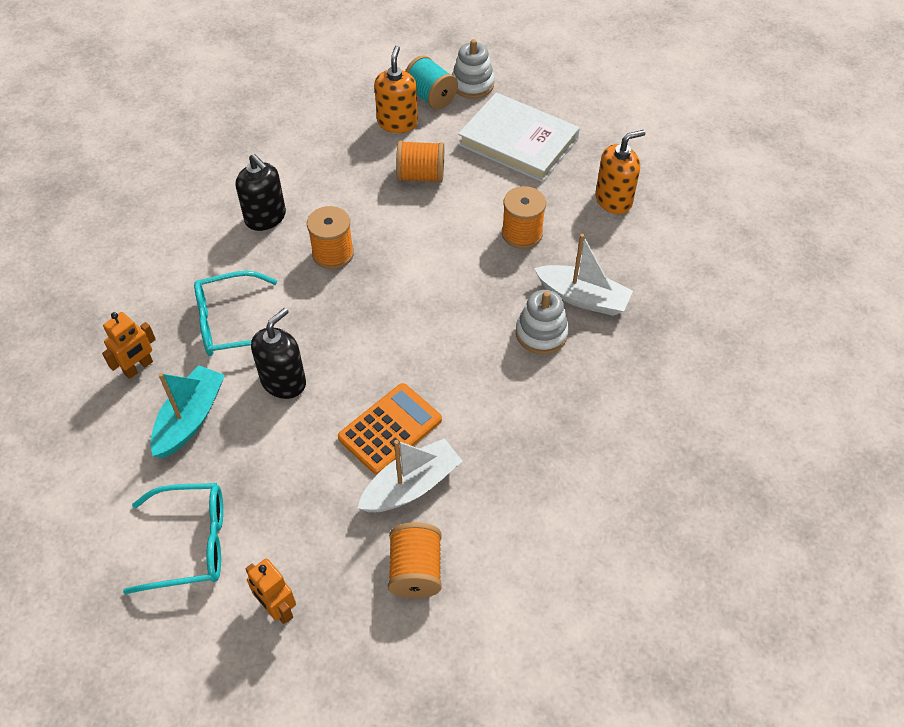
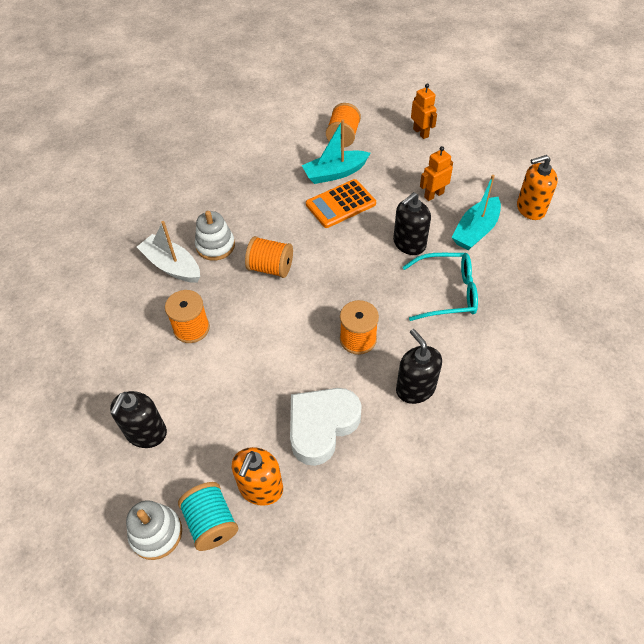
camera: 165 degrees left, 0 degrees up
orange robot [102,312,156,379] -> orange robot moved to [420,146,453,201]
turquoise glasses [123,483,223,594] -> none
white boat [358,438,463,512] -> turquoise boat [302,119,370,184]
orange spool [396,141,444,183] -> orange spool moved to [245,236,293,278]
white book [458,93,580,182] -> black soap dispenser [110,391,167,448]
orange soap dispenser [595,130,645,214] -> orange soap dispenser moved to [517,155,558,220]
none -> white heart [290,388,362,466]

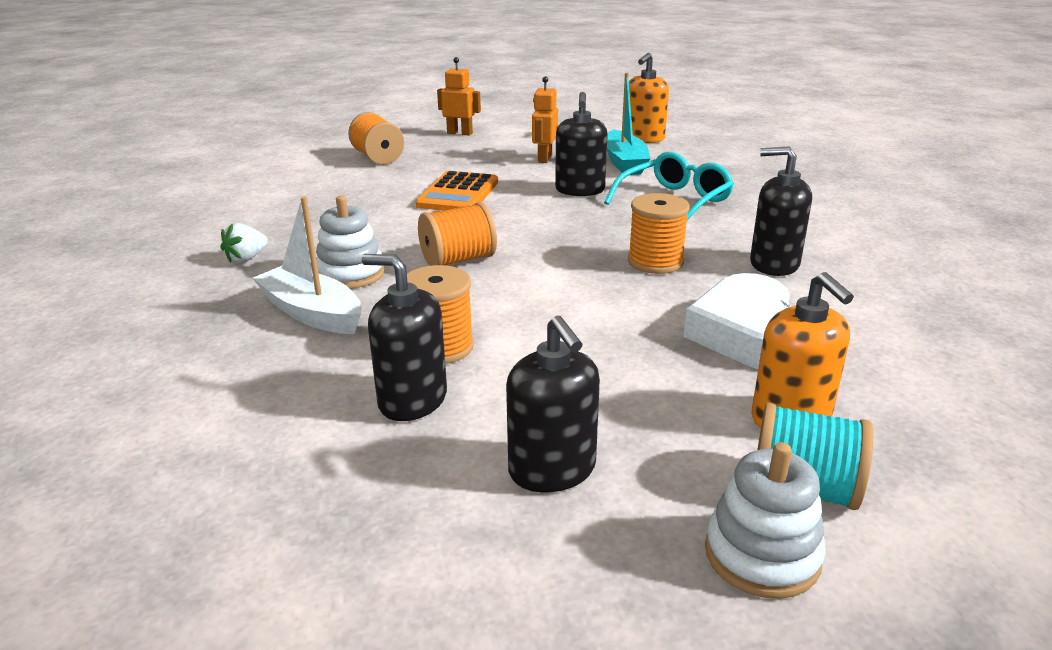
camera: 45 degrees left, 25 degrees down
white boat [137,221,200,283] -> white boat turned 45 degrees clockwise [253,197,362,334]
turquoise boat [302,119,370,184] -> none
none -> white strawberry [221,223,268,263]
none -> black soap dispenser [361,254,447,421]

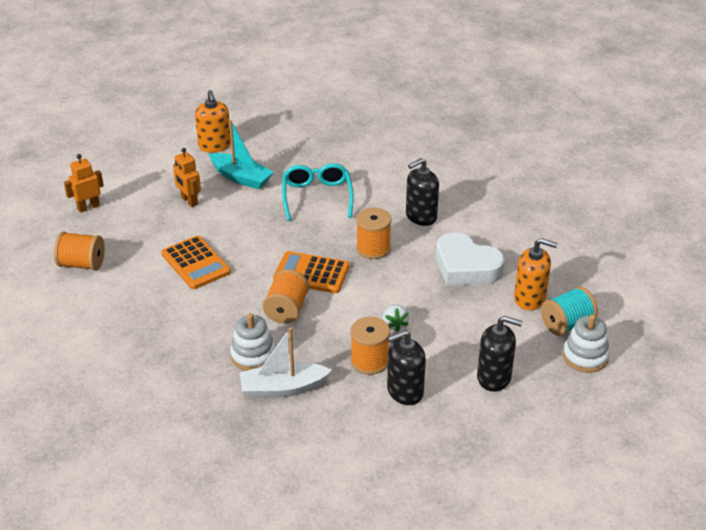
camera: 50 degrees left, 10 degrees up
white strawberry [221,223,268,263] -> white strawberry moved to [382,304,409,332]
black soap dispenser [555,92,608,196] -> none
none -> orange calculator [273,251,350,293]

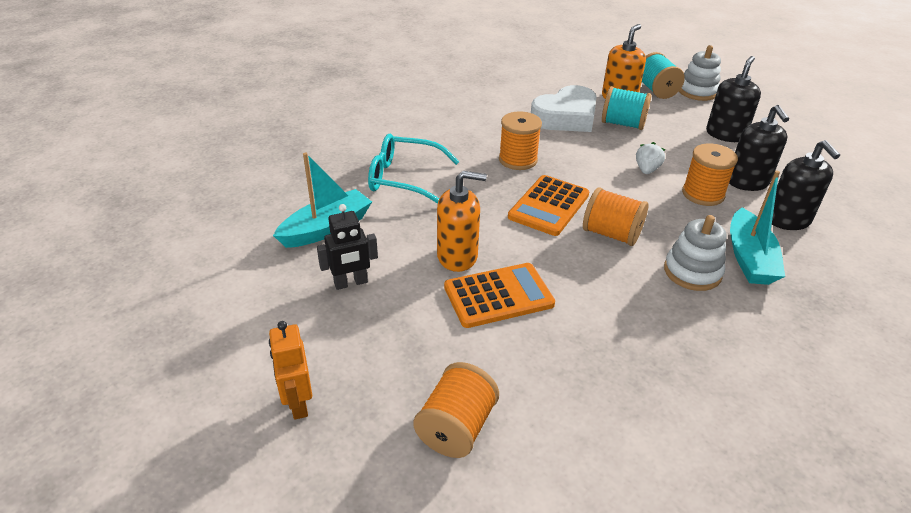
camera: 75 degrees left, 0 degrees up
orange robot [173,148,201,207] -> black robot [317,204,378,290]
orange soap dispenser [195,90,231,153] -> orange soap dispenser moved to [437,171,487,272]
white boat [240,327,332,398] -> turquoise boat [730,171,785,285]
white strawberry [382,304,409,332] -> white strawberry turned 75 degrees counterclockwise [636,142,665,174]
black soap dispenser [406,158,439,226] -> black soap dispenser moved to [772,140,840,230]
none -> turquoise spool [602,86,652,130]

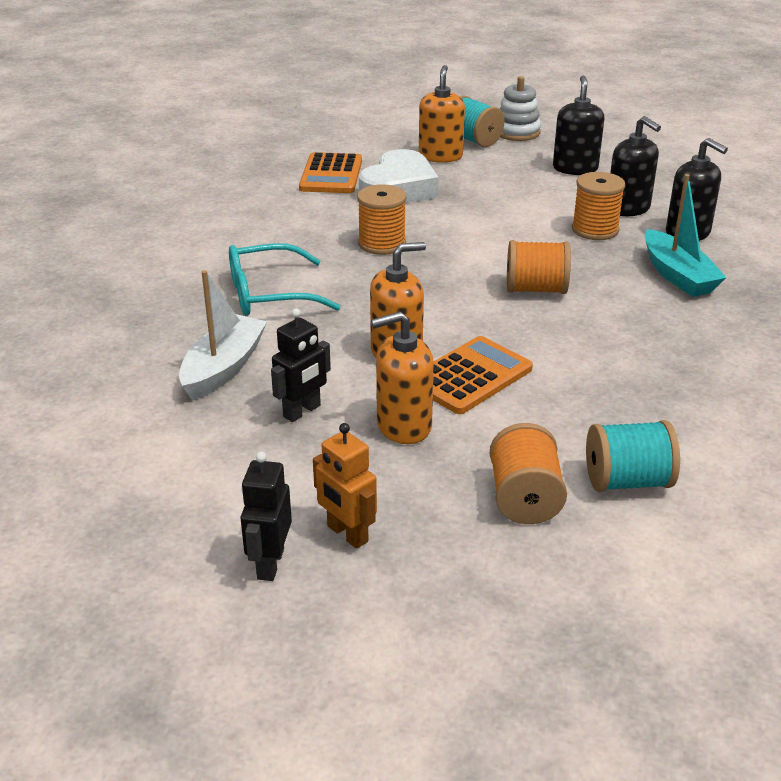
camera: 25 degrees left, 5 degrees down
turquoise boat [273,152,372,248] -> white boat [179,270,267,400]
orange calculator [508,175,589,236] -> orange calculator moved to [299,152,362,193]
turquoise spool [602,86,652,130] -> turquoise spool moved to [586,420,680,492]
white strawberry [636,142,665,174] -> none
white stacking toy [664,215,727,291] -> none
none -> black robot [241,452,292,581]
none -> orange soap dispenser [371,311,434,444]

